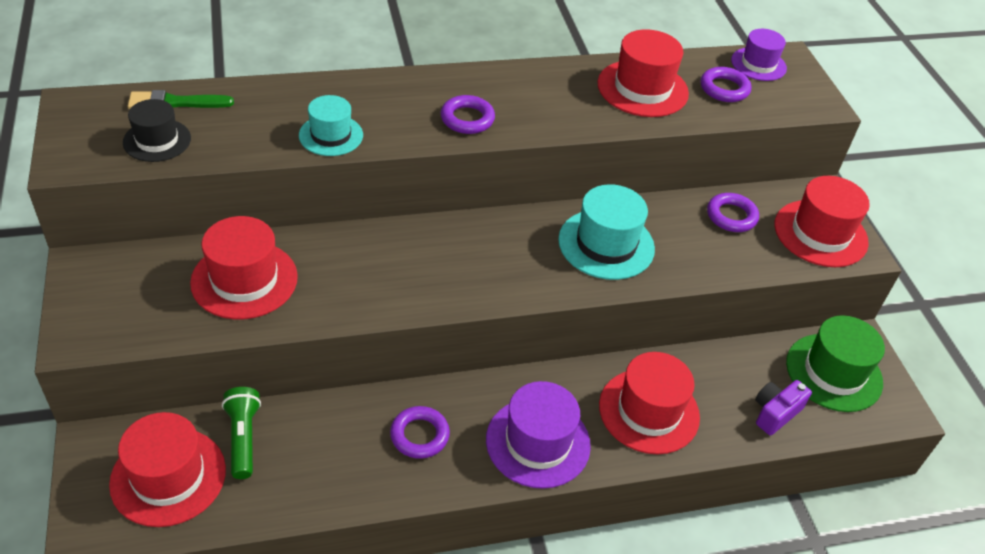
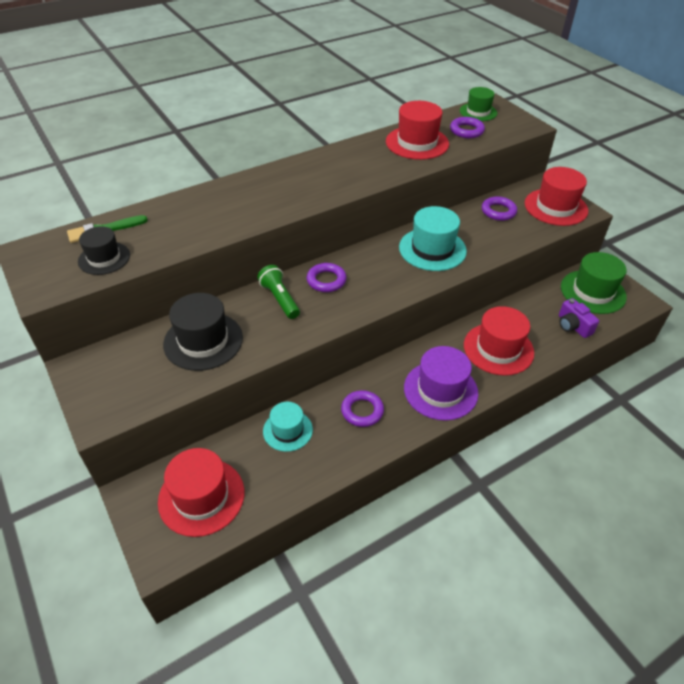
camera: 15 degrees left, 0 degrees up
red hat [190,216,298,319] -> black hat [163,293,243,371]
green flashlight [222,387,261,479] -> green flashlight moved to [257,265,300,319]
turquoise hat [299,95,363,156] -> turquoise hat moved to [263,402,313,452]
purple ring [440,95,495,134] -> purple ring moved to [307,263,347,292]
purple hat [731,29,787,81] -> green hat [460,87,497,121]
purple camera [755,380,812,435] -> purple camera turned 60 degrees counterclockwise [559,298,599,338]

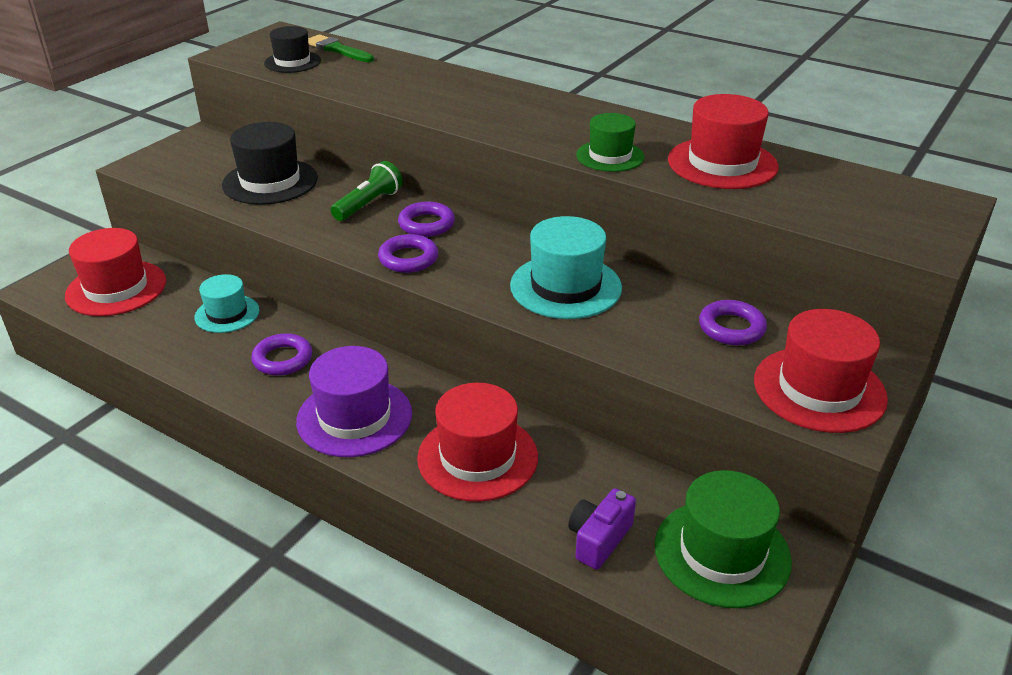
camera: 65 degrees right, 10 degrees down
purple ring [450,117,485,138] -> purple ring moved to [378,234,438,273]
green hat [460,87,497,121] -> green hat moved to [576,113,645,172]

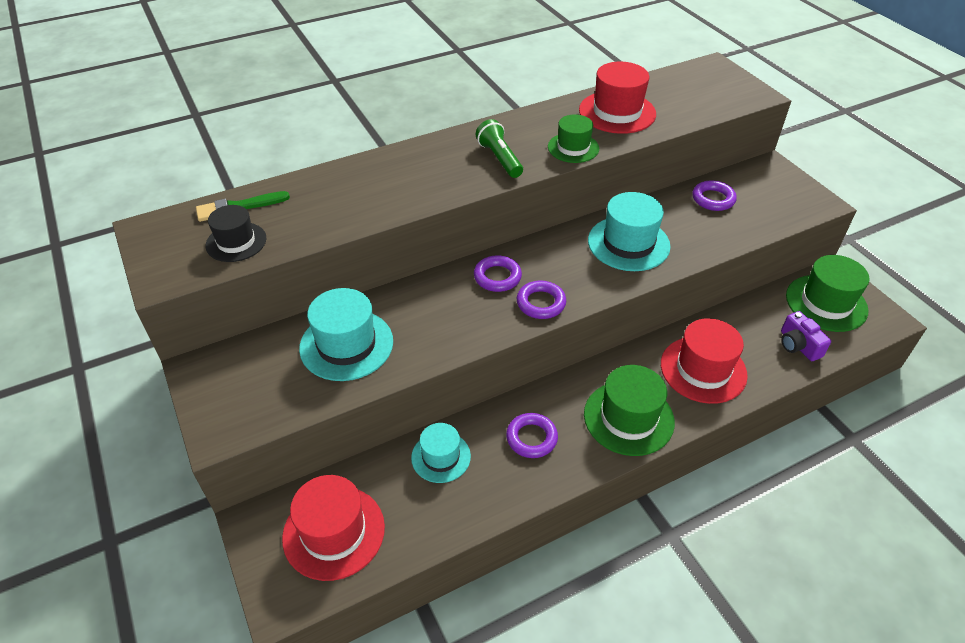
camera: 60 degrees left, 10 degrees up
black hat [222,122,318,205] -> turquoise hat [299,288,393,381]
purple hat [296,346,412,457] -> green hat [584,365,675,456]
green flashlight [331,161,403,221] -> green flashlight moved to [476,119,523,178]
red hat [754,309,888,433] -> none

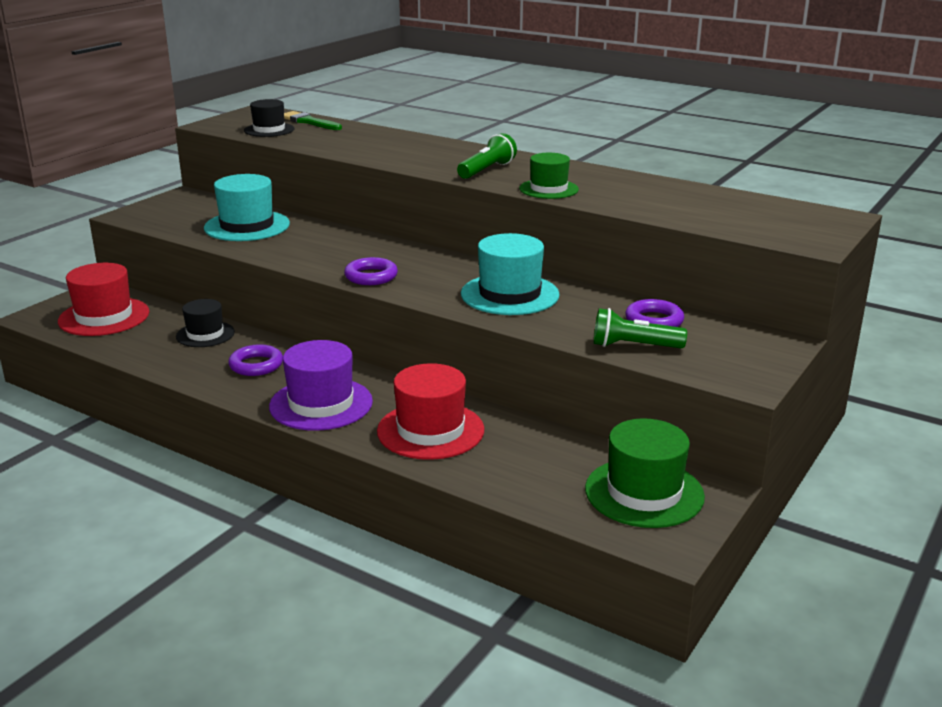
camera: 60 degrees right, 20 degrees down
turquoise hat [411,423,471,483] -> black hat [176,299,235,347]
purple ring [474,255,522,292] -> none
red hat [579,62,656,134] -> none
green hat [584,365,675,456] -> purple hat [269,340,373,431]
purple camera [781,311,831,361] -> none
none -> green flashlight [594,308,687,348]

